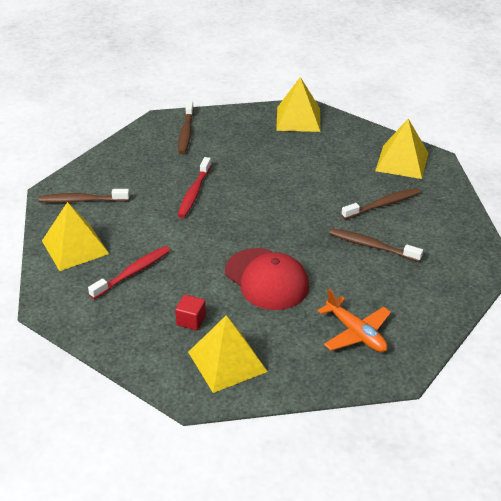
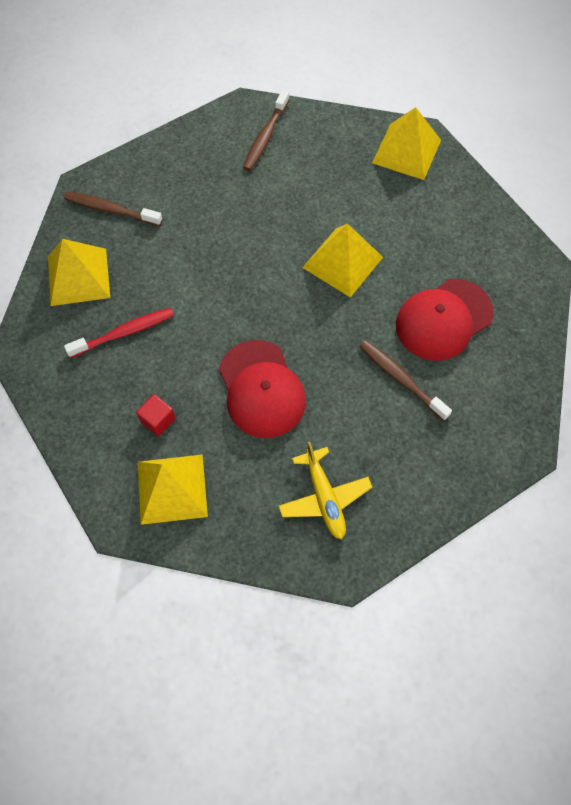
camera: 20 degrees right, 25 degrees up
red toothbrush [178,157,211,218] -> none
orange plane [318,289,391,352] -> yellow plane [278,442,372,539]
brown toothbrush [341,188,421,219] -> red cap [396,279,494,361]
yellow pyramid [375,119,428,179] -> yellow pyramid moved to [302,223,383,297]

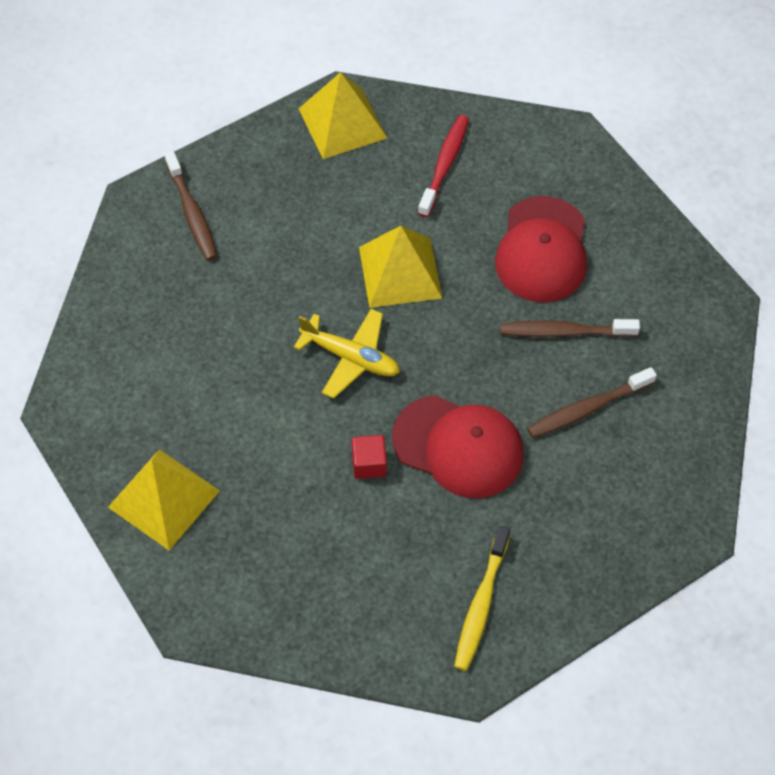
camera: 45 degrees left, 5 degrees down
brown toothbrush [64,192,162,226] -> brown toothbrush moved to [527,367,657,438]
red toothbrush [64,308,174,358] -> red toothbrush moved to [418,115,469,217]
red cube [136,394,175,436] -> red cube moved to [352,435,387,479]
yellow pyramid [138,454,208,525] -> yellow toothbrush [454,526,510,671]
yellow plane [278,442,372,539] -> yellow plane moved to [294,309,400,399]

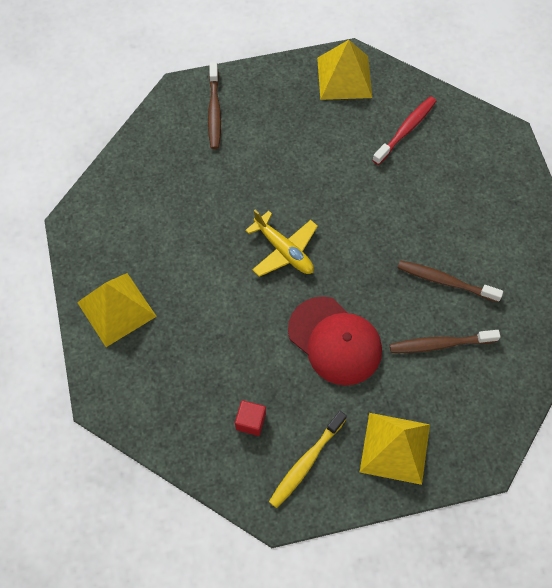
camera: 20 degrees right, 5 degrees up
red cube [352,435,387,479] -> red cube moved to [235,400,266,436]
yellow pyramid [359,226,442,308] -> yellow pyramid moved to [360,413,430,485]
red cap [495,196,587,302] -> none

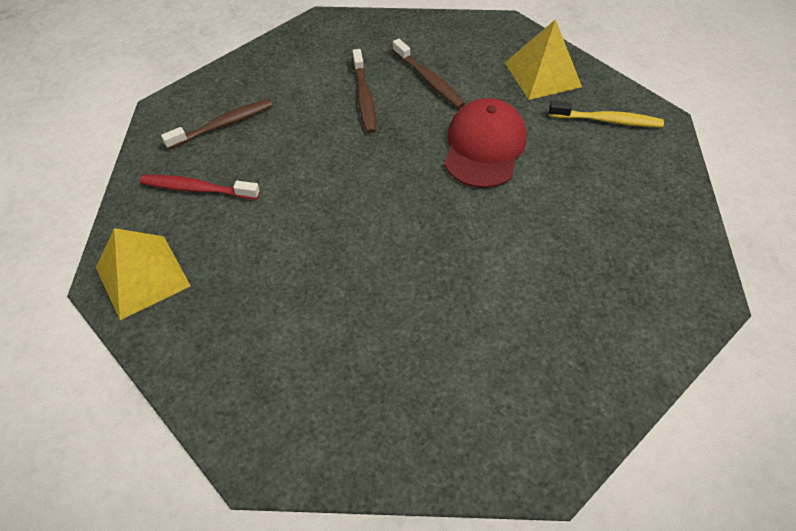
camera: 120 degrees left, 10 degrees down
yellow pyramid [77,273,157,347] -> none
brown toothbrush [208,62,221,149] -> brown toothbrush moved to [161,99,273,150]
red cube [235,400,266,436] -> none
yellow plane [245,210,318,277] -> none

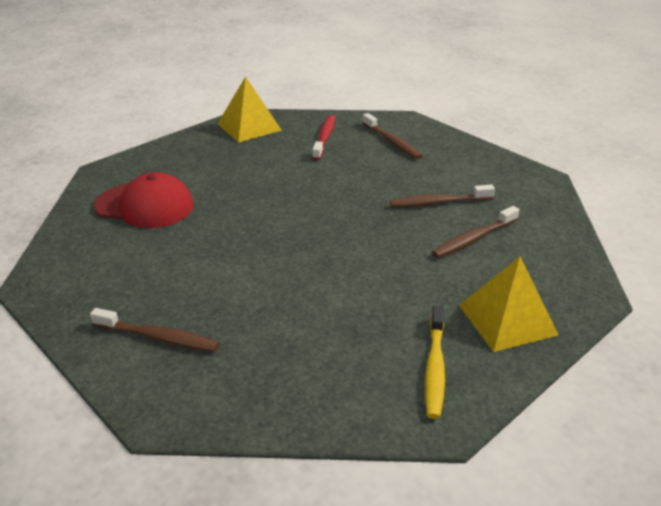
camera: 90 degrees right, 20 degrees down
red cap [444,98,527,188] -> red cap moved to [94,172,194,228]
none -> brown toothbrush [90,308,219,352]

